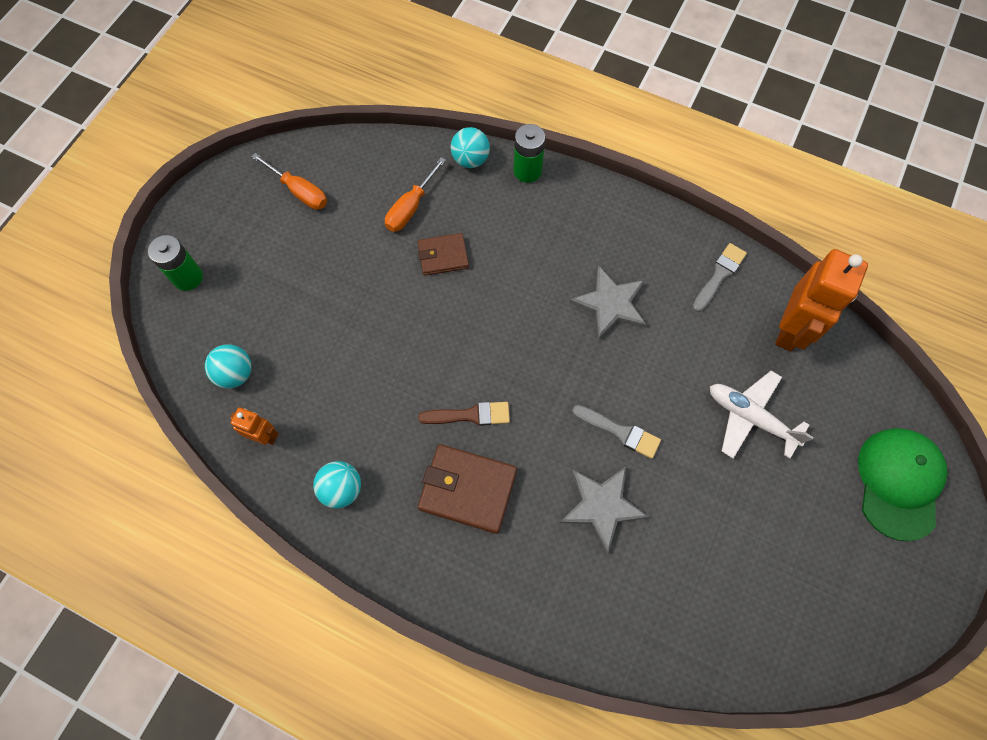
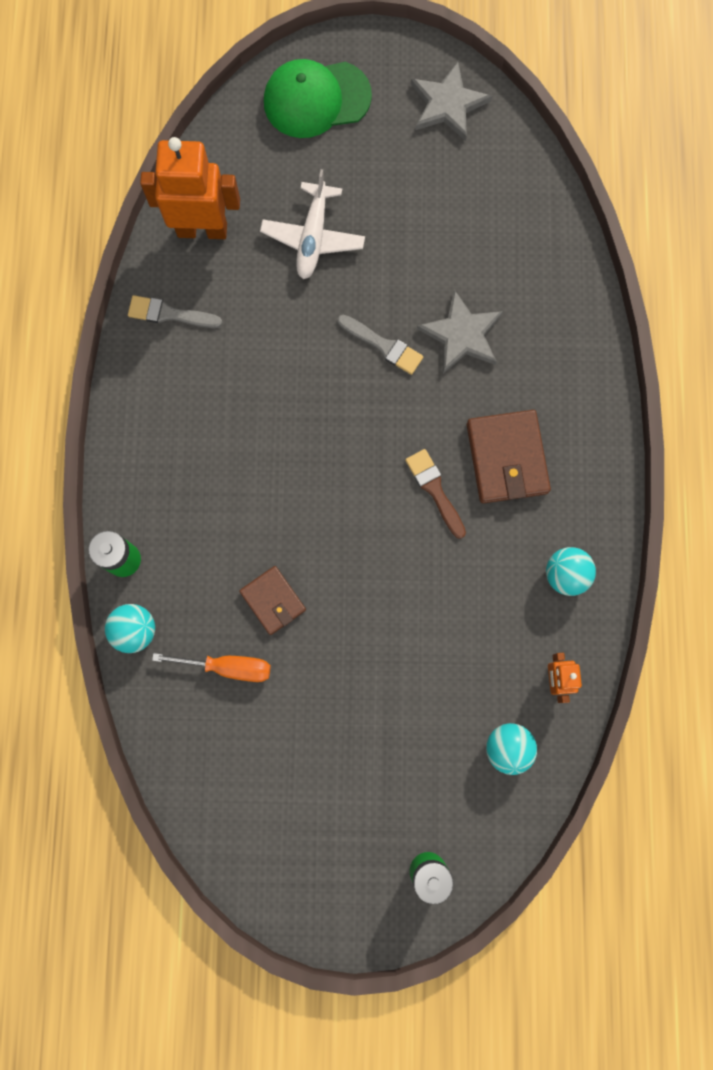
camera: 115 degrees left, 10 degrees up
orange screwdriver [251,153,327,210] -> none
grey star [569,265,647,340] -> grey star moved to [411,62,492,141]
grey brush [572,405,661,459] -> grey brush turned 120 degrees clockwise [337,315,423,375]

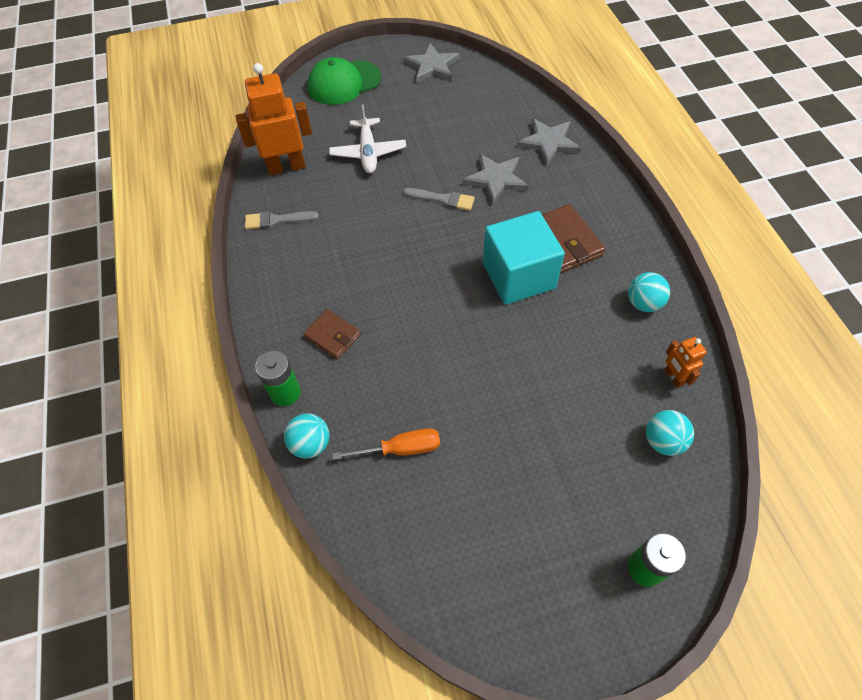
camera: 15 degrees left, 20 degrees down
brown wallet [239,566,306,635] -> brown wallet moved to [303,309,361,359]
brown brush [405,449,466,539] -> turquoise cube [483,211,565,305]
none -> grey star [517,118,581,166]

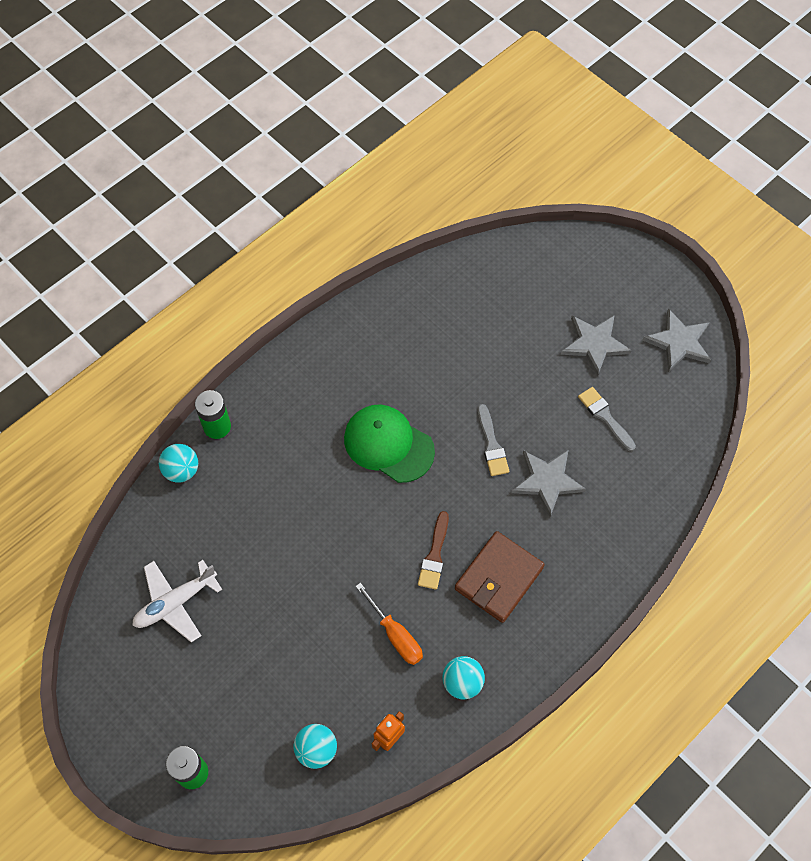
camera: 60 degrees right, 5 degrees up
orange robot [236,63,312,175] -> none
grey brush [245,211,319,230] -> grey brush moved to [578,387,636,451]
brown wallet [303,309,361,359] -> none
green cap [308,57,381,105] -> green cap moved to [344,404,435,483]
white plane [329,104,406,173] -> white plane moved to [132,560,222,642]
orange screwdriver [332,428,440,460] -> orange screwdriver moved to [356,583,423,665]
turquoise cube [483,211,565,305] -> brown brush [418,511,449,590]
grey star [517,118,581,166] -> grey star moved to [561,315,632,377]

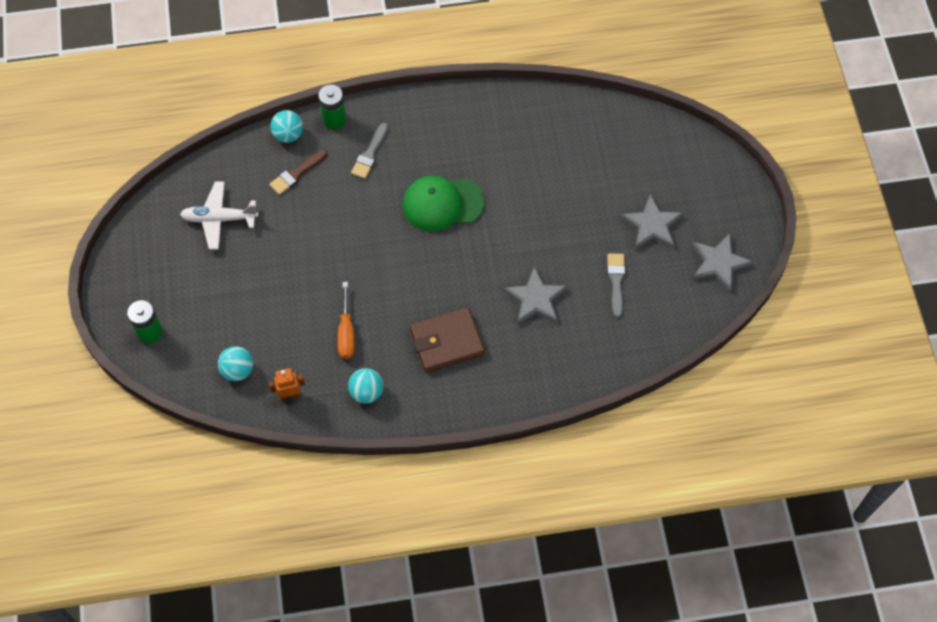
camera: 35 degrees right, 0 degrees up
green cap [344,404,435,483] -> green cap turned 75 degrees counterclockwise [402,176,485,231]
brown brush [418,511,449,590] -> brown brush moved to [269,149,327,195]
grey brush [478,404,509,476] -> grey brush moved to [351,123,388,179]

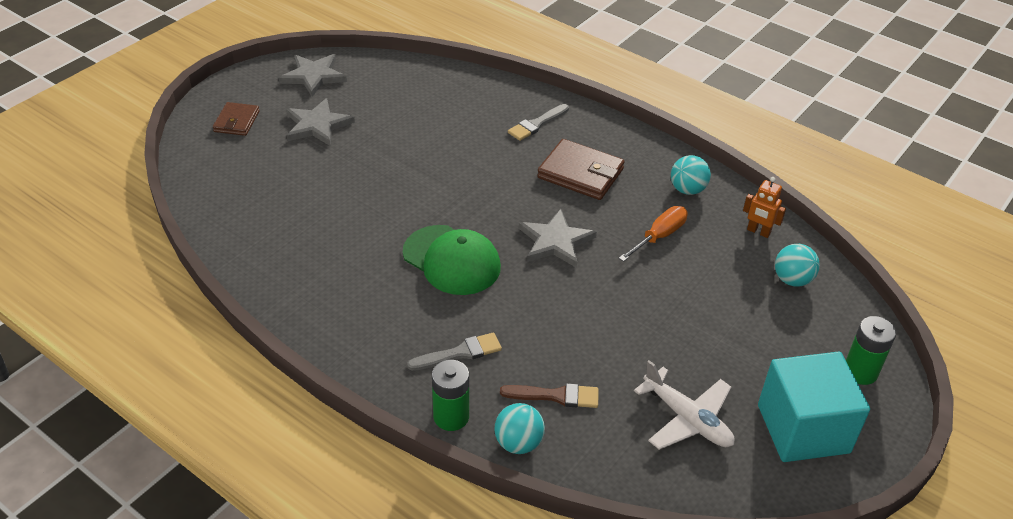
camera: 135 degrees left, 20 degrees down
grey star [503,266,568,325] -> grey star moved to [519,209,597,268]
grey brush [607,254,625,318] -> grey brush moved to [508,104,569,141]
none -> brown wallet [213,102,260,136]
none -> turquoise cube [758,352,870,462]

